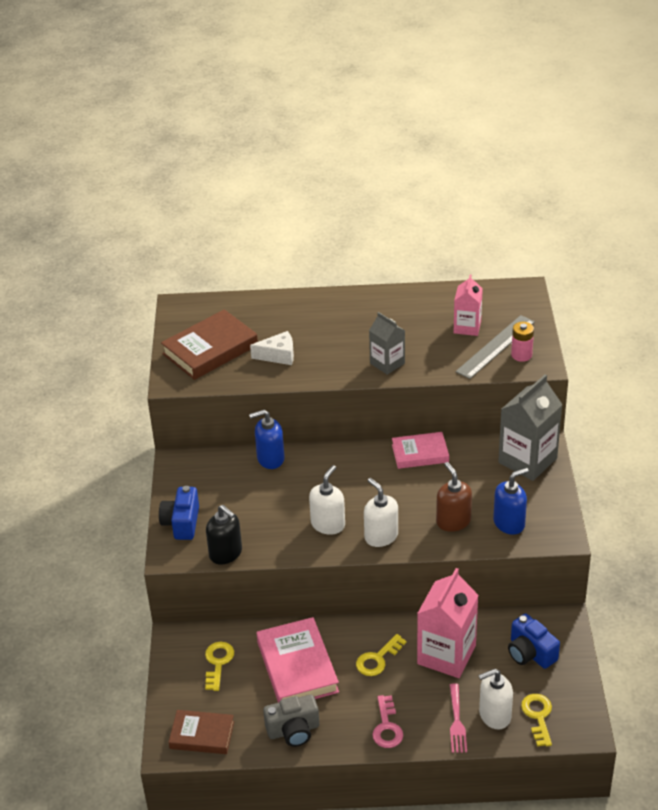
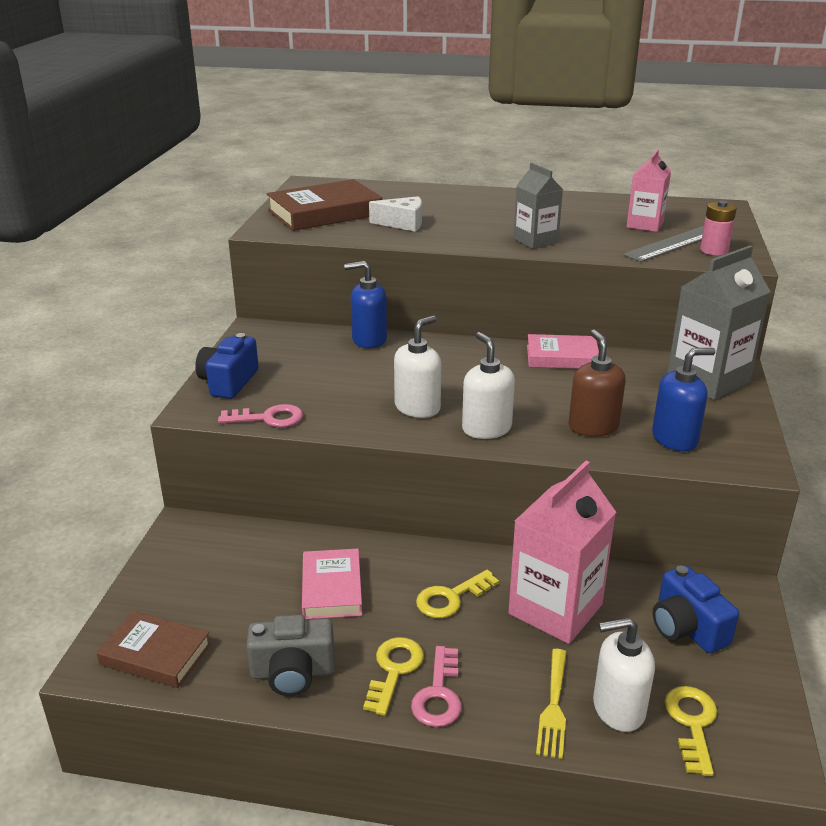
camera: 10 degrees right, 10 degrees down
yellow key [205,642,234,691] -> yellow key moved to [363,637,424,716]
black soap dispenser [206,505,242,565] -> pink key [218,404,303,427]
pink book [257,617,339,703] -> pink book [302,549,362,619], size x0.64
pink fork [450,683,467,753] -> yellow fork [536,649,567,759]

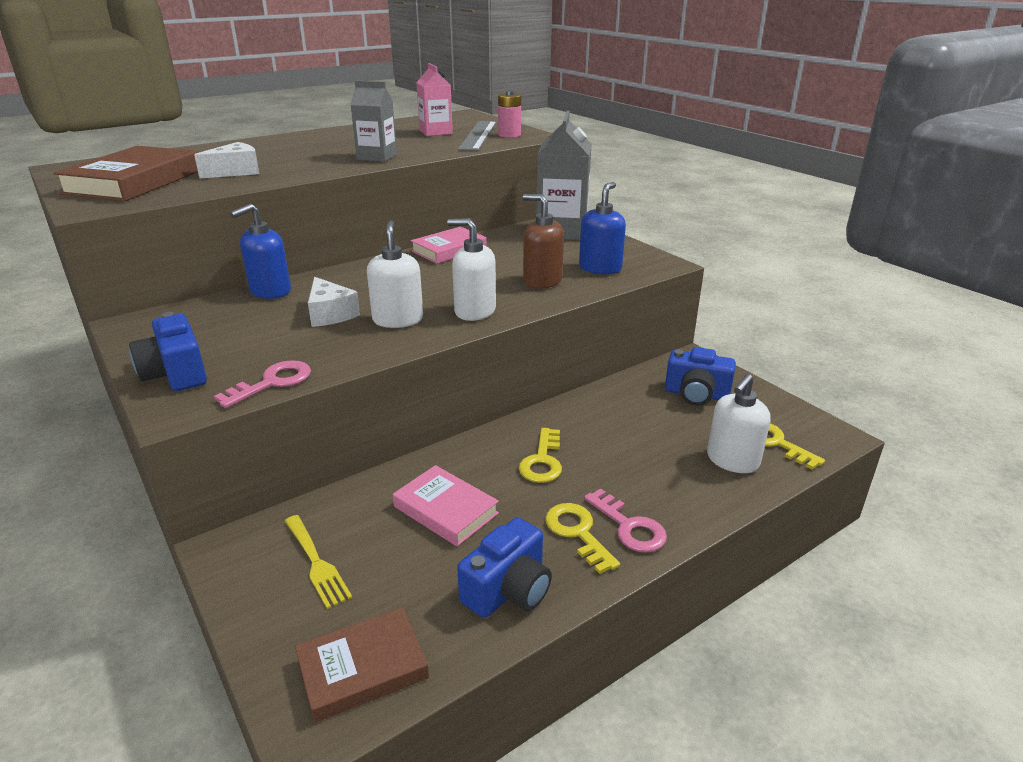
camera: 45 degrees left, 0 degrees up
grey camera [246,615,335,696] -> blue camera [457,517,552,618]
pink carton [508,461,616,644] -> none
yellow fork [536,649,567,759] -> yellow fork moved to [285,515,352,609]
none -> white cheese [308,277,360,327]

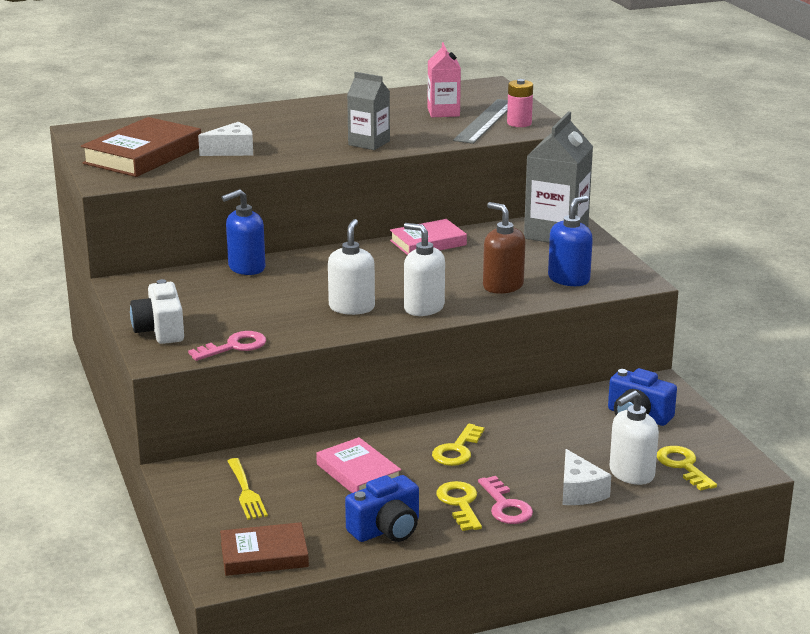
camera: 15 degrees right, 5 degrees down
blue camera [129,312,207,391] -> white camera [130,279,184,344]
white cheese [308,277,360,327] -> white cheese moved to [562,449,611,505]

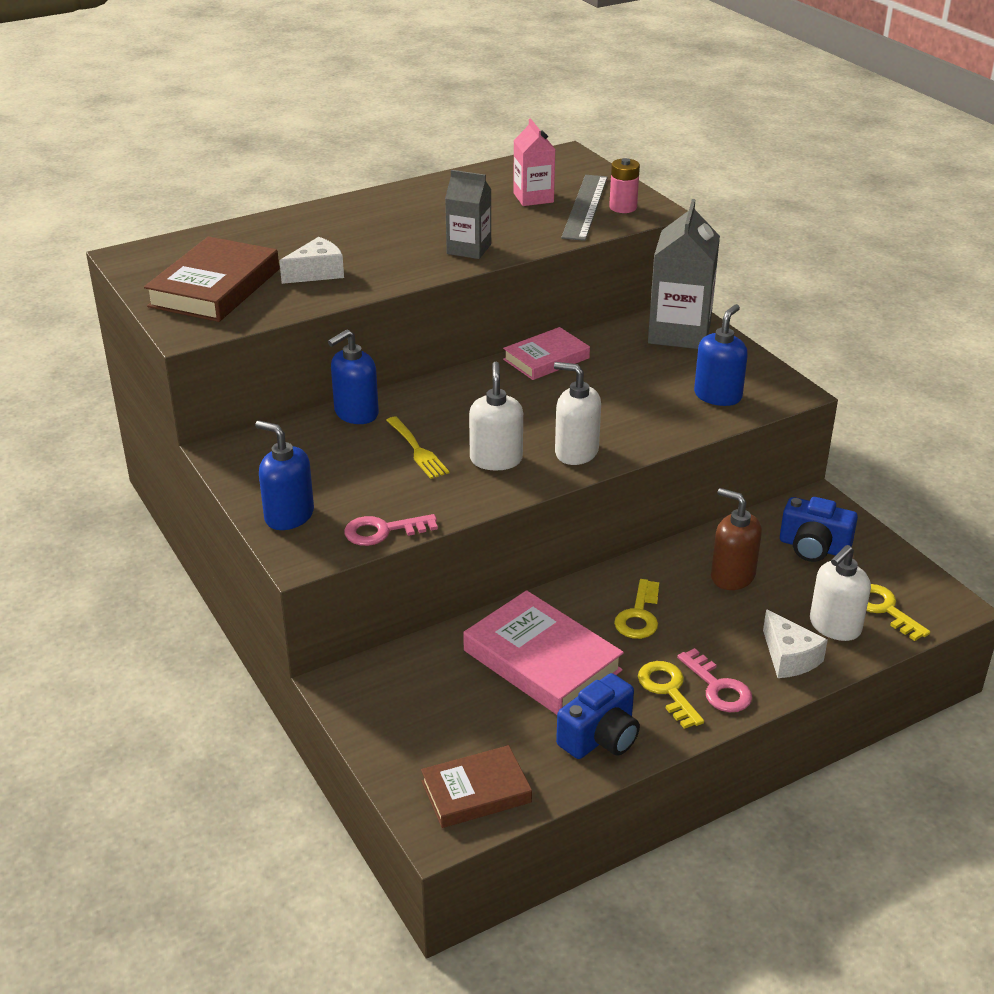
camera: 10 degrees left, 10 degrees up
white camera [130,279,184,344] -> blue soap dispenser [255,421,314,530]
pink key [188,331,266,361] -> pink key turned 150 degrees counterclockwise [344,514,438,546]
yellow fork [227,458,268,520] -> yellow fork moved to [386,417,450,479]
pink book [316,437,401,493] -> pink book [463,590,624,715], size x1.57
brown soap dispenser [483,202,525,294] -> brown soap dispenser moved to [711,488,762,590]

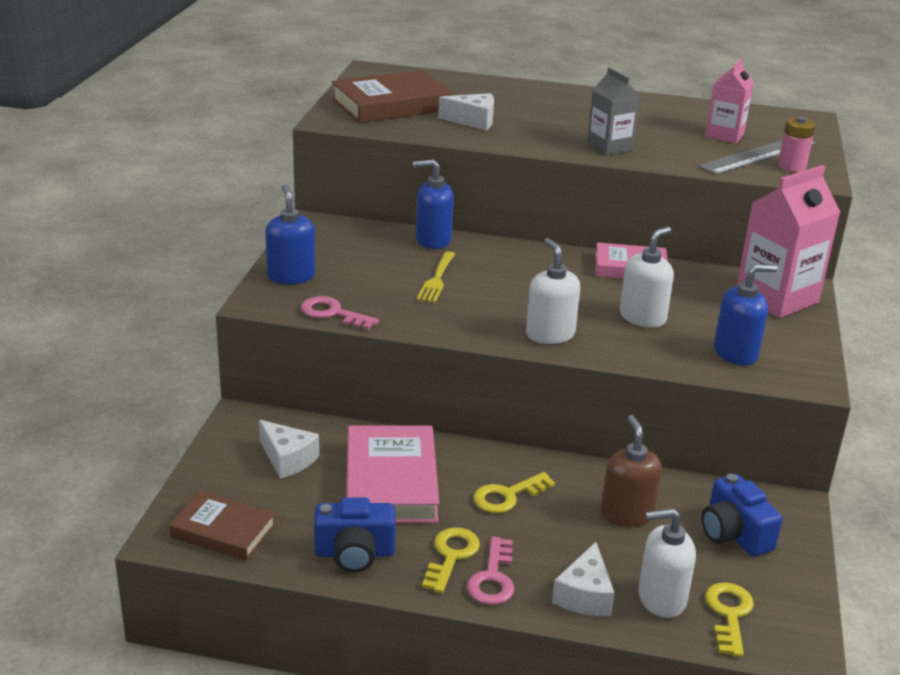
camera: 40 degrees right, 5 degrees down
white soap dispenser [469,362,523,470] -> white soap dispenser moved to [620,227,674,328]
grey carton [648,199,720,349] -> pink carton [737,165,841,318]
none -> white cheese [259,420,319,478]

